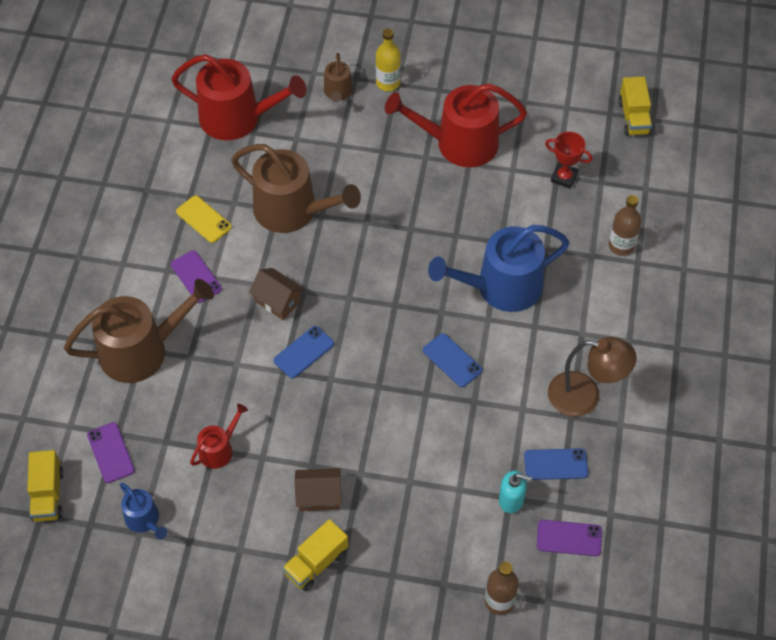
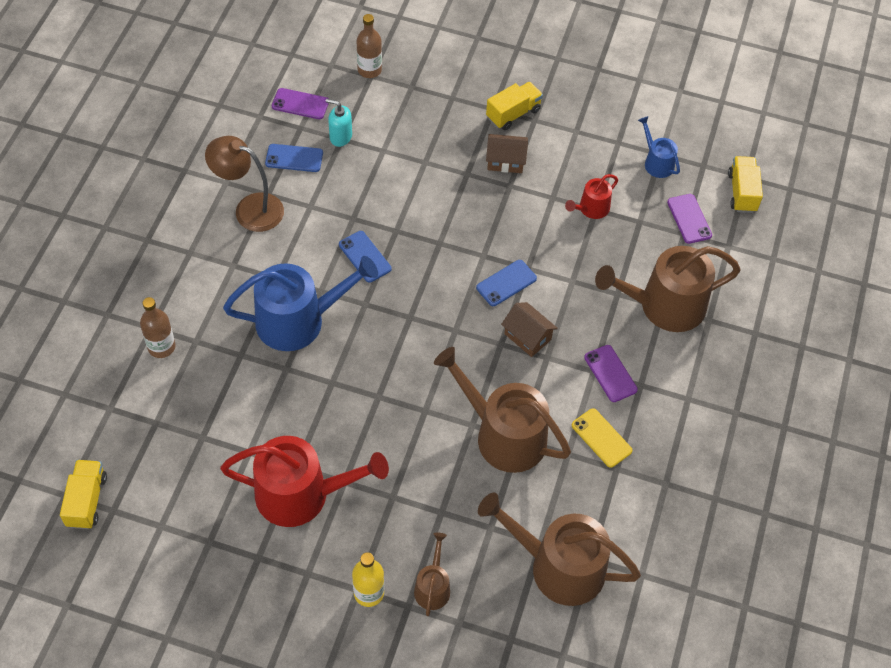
camera: 175 degrees left, 0 degrees up
red watering can [171,54,306,140] -> brown watering can [478,493,641,606]
red trophy [545,132,593,189] -> none

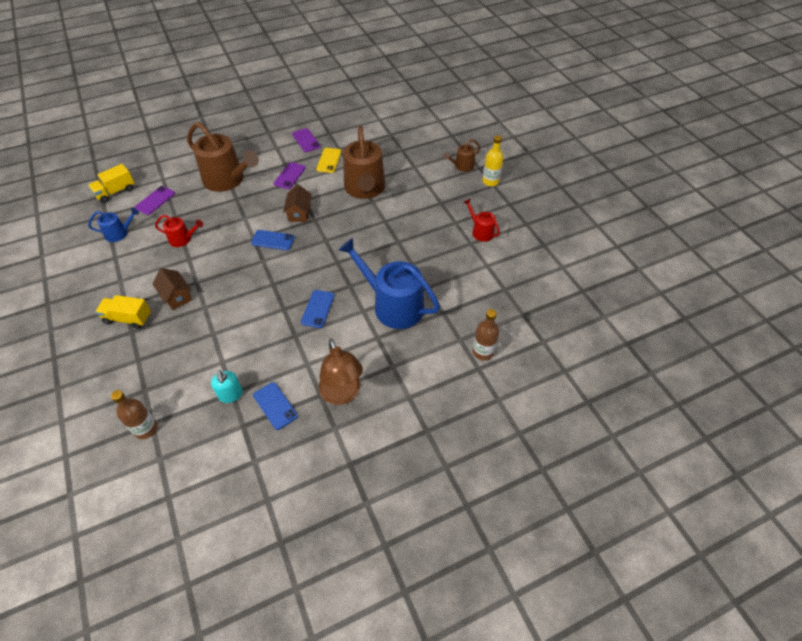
camera: 130 degrees left, 5 degrees down
yellow truck [60,460,107,529] -> none
red watering can [220,436,389,527] -> red watering can [463,199,500,242], size x0.49
purple phone [272,88,329,119] -> purple phone moved to [292,128,321,152]
brown watering can [478,493,641,606] -> none
blue watering can [638,116,680,178] -> blue watering can turned 120 degrees counterclockwise [88,208,139,242]

